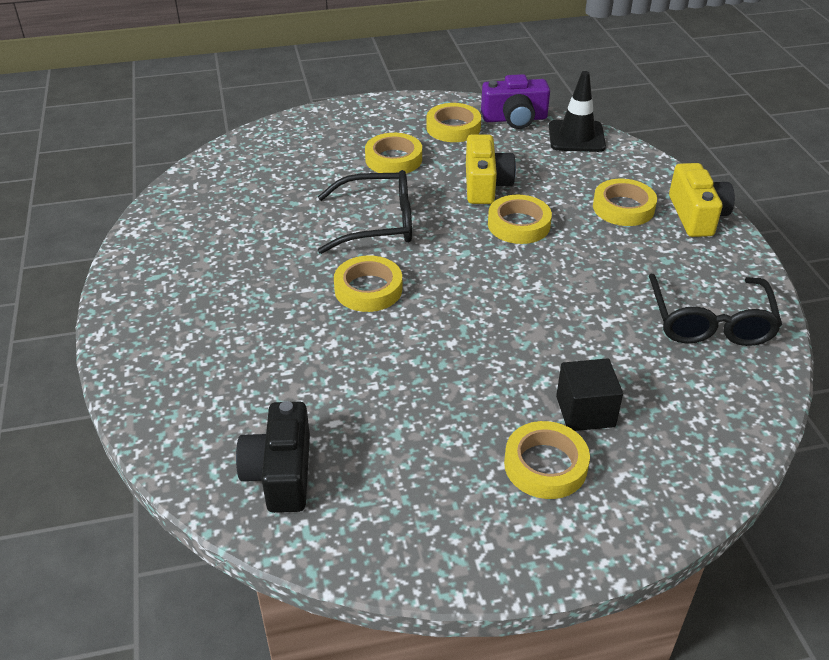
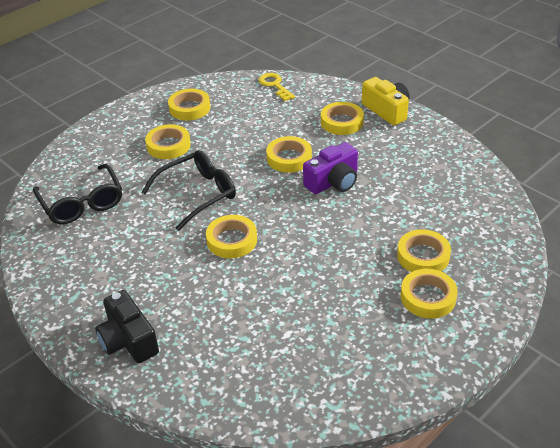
camera: 30 degrees left, 0 degrees up
black camera [236,401,310,513] -> black camera moved to [95,290,159,363]
yellow camera [466,134,516,204] -> none
purple camera [481,74,550,129] -> purple camera moved to [303,142,358,194]
black traffic cone [549,71,606,152] -> yellow key [258,73,295,101]
black cube [556,358,623,431] -> yellow tape [397,229,451,272]
black glasses [649,274,782,346] -> black glasses moved to [33,164,122,224]

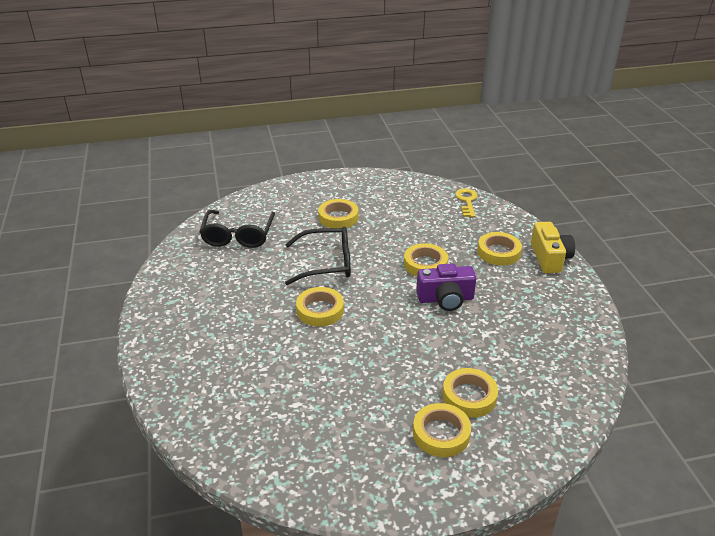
camera: 30 degrees right, 5 degrees down
black camera [95,290,159,363] -> none
yellow tape [168,89,210,120] -> none

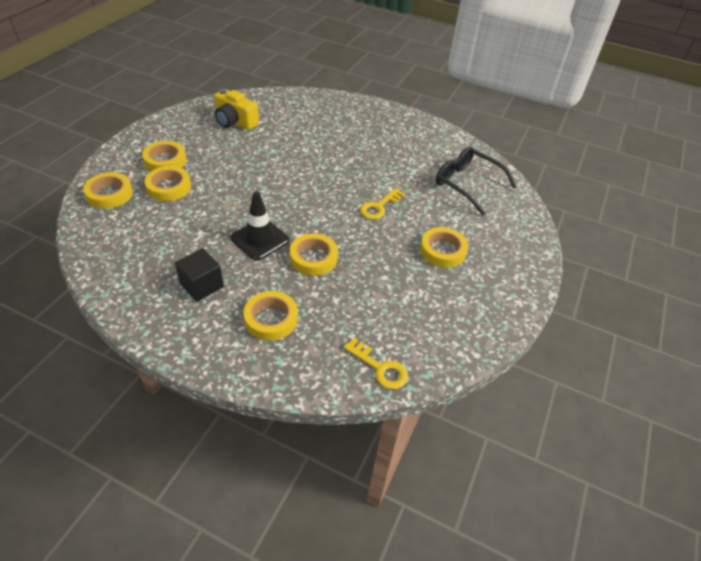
camera: 125 degrees right, 10 degrees up
black glasses [285,227,351,285] -> yellow key [360,188,405,220]
yellow tape [296,287,344,327] -> yellow tape moved to [83,172,133,209]
purple camera [416,263,476,311] -> black traffic cone [230,191,290,261]
yellow camera [531,222,575,273] -> yellow camera moved to [214,89,259,130]
none -> black cube [175,248,224,302]

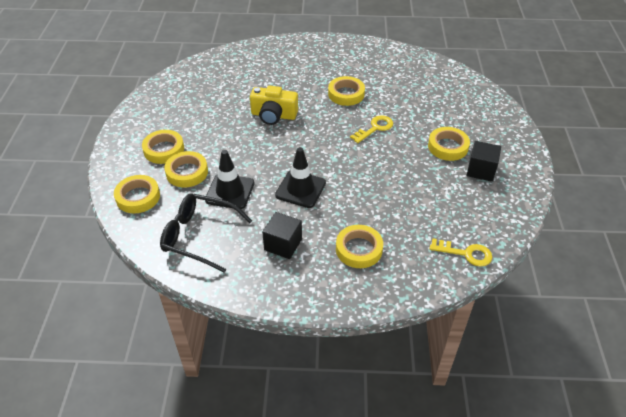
camera: 20 degrees left, 0 degrees up
yellow camera [214,89,259,130] -> yellow camera moved to [250,85,298,125]
yellow tape [290,234,338,276] -> yellow tape moved to [328,76,365,106]
yellow key [360,188,405,220] -> yellow key turned 150 degrees counterclockwise [350,115,393,143]
black glasses [436,147,517,215] -> black glasses moved to [160,193,252,273]
none -> black traffic cone [205,150,254,209]
none -> black cube [467,141,501,182]

